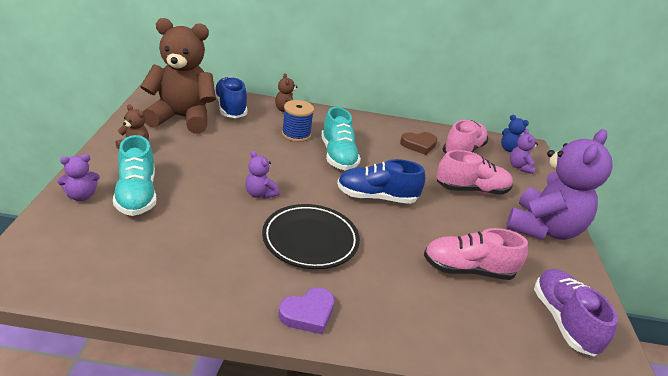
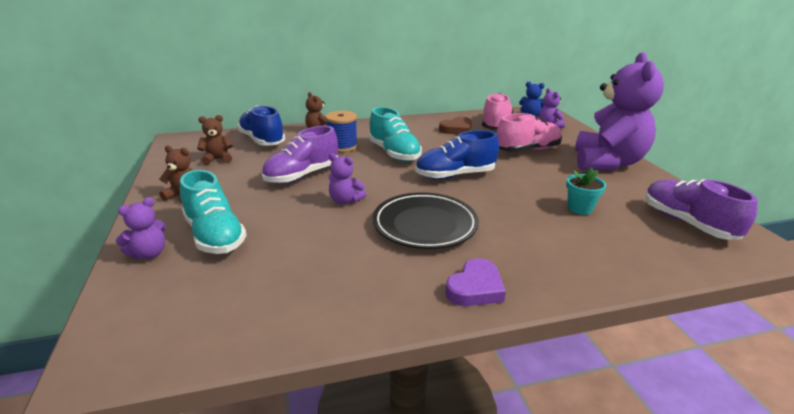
camera: 15 degrees left, 5 degrees down
brown teddy bear [140,18,216,134] -> brown teddy bear [197,115,233,165], size x0.42
pink shoe [424,228,528,280] -> turquoise flower pot [566,167,606,215]
none -> purple shoe [262,126,338,184]

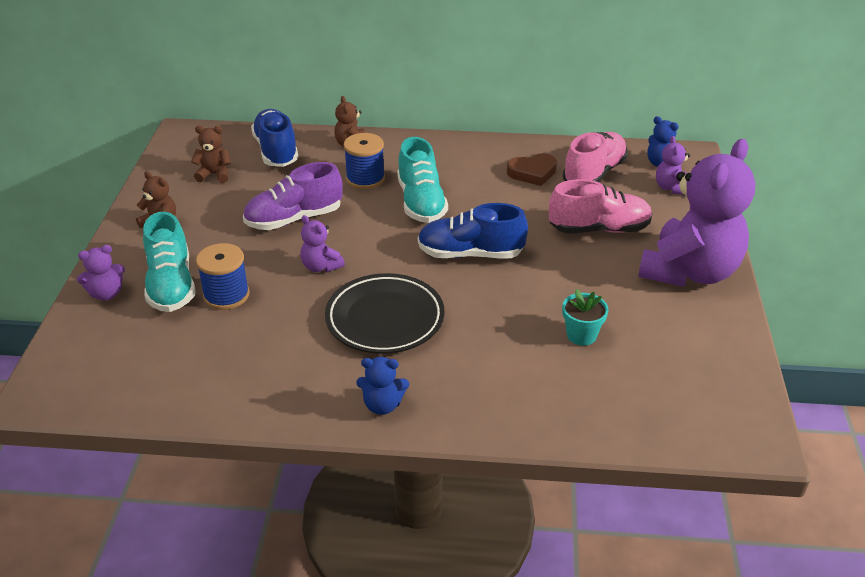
camera: 20 degrees right, 10 degrees up
purple heart [446,258,506,306] -> blue teddy bear [356,357,409,415]
purple shoe [645,179,757,240] -> none
none -> blue spool [196,243,249,310]

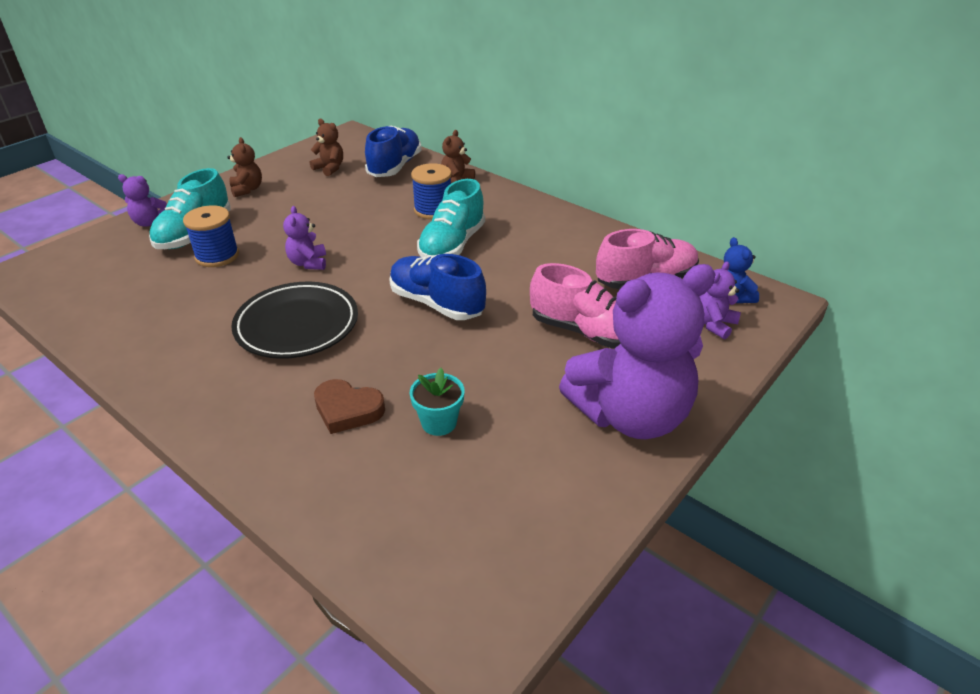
camera: 35 degrees right, 0 degrees up
purple shoe [243,162,343,230] -> none
blue teddy bear [356,357,409,415] -> none
brown heart [507,153,557,186] -> brown heart moved to [314,379,385,434]

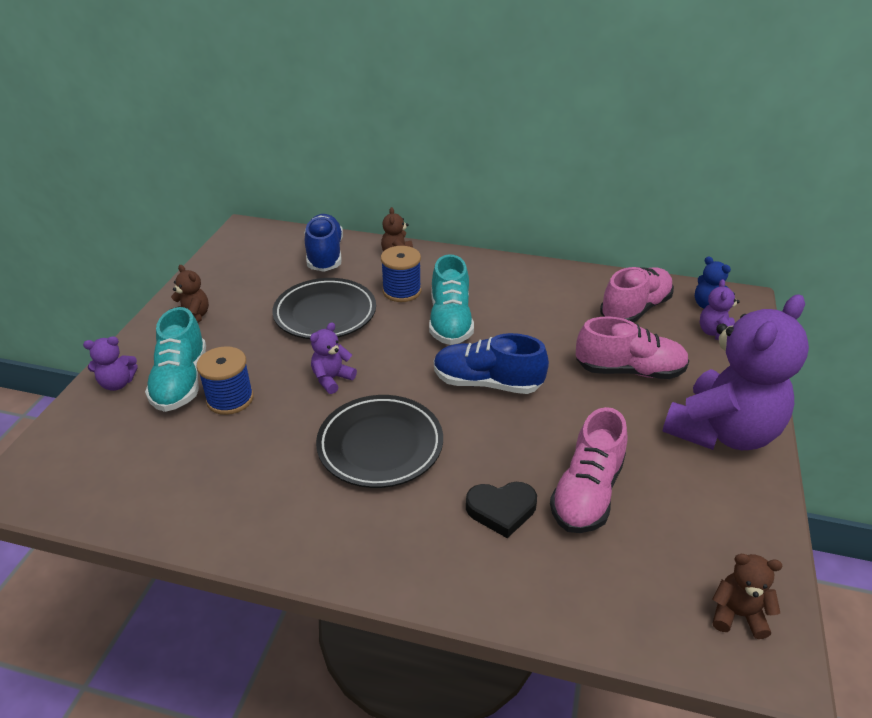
camera: 25 degrees left, 0 degrees up
purple teddy bear [283,206,326,270] -> purple teddy bear turned 75 degrees clockwise [310,322,357,394]
brown teddy bear [310,119,343,176] -> brown teddy bear moved to [712,554,783,639]
brown heart [314,379,385,434] -> black heart [466,482,537,538]
turquoise flower pot [410,368,464,436] -> pink shoe [550,407,628,533]
none -> black plate [272,278,376,339]

